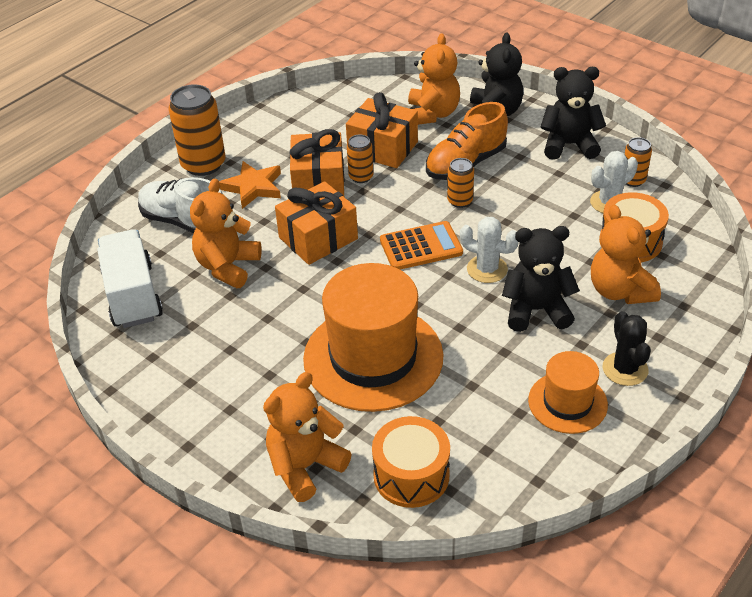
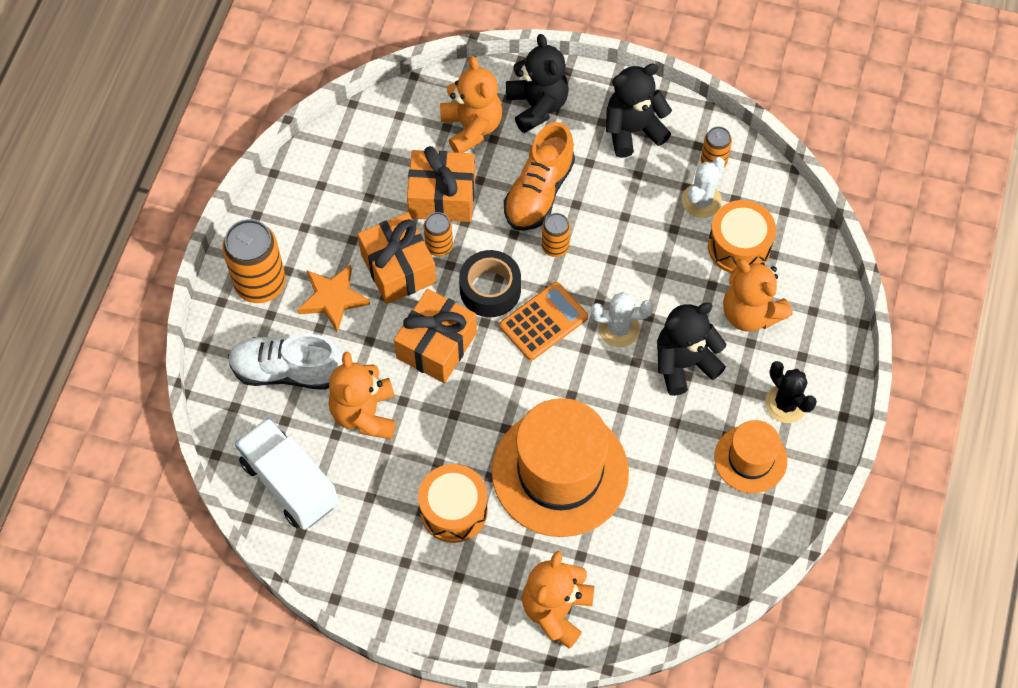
camera: 25 degrees left, 20 degrees up
orange drum [372,416,450,508] -> orange drum moved to [418,464,488,543]
none -> black tape [459,250,521,317]

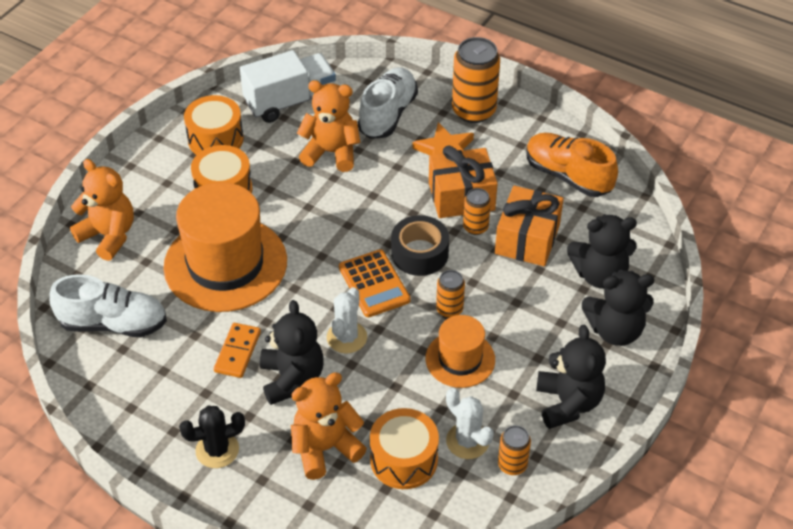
camera: 105 degrees right, 15 degrees down
orange gift [394,289,477,383] -> none
orange teddy bear [440,56,503,153] -> black teddy bear [567,214,637,289]
orange shoe [504,122,575,231] -> orange shoe moved to [526,133,618,197]
orange hat [714,420,788,493] -> orange hat moved to [426,315,495,388]
none -> white shoe [49,274,167,337]
none -> orange drum [184,95,244,155]
none -> orange domino [214,323,261,378]

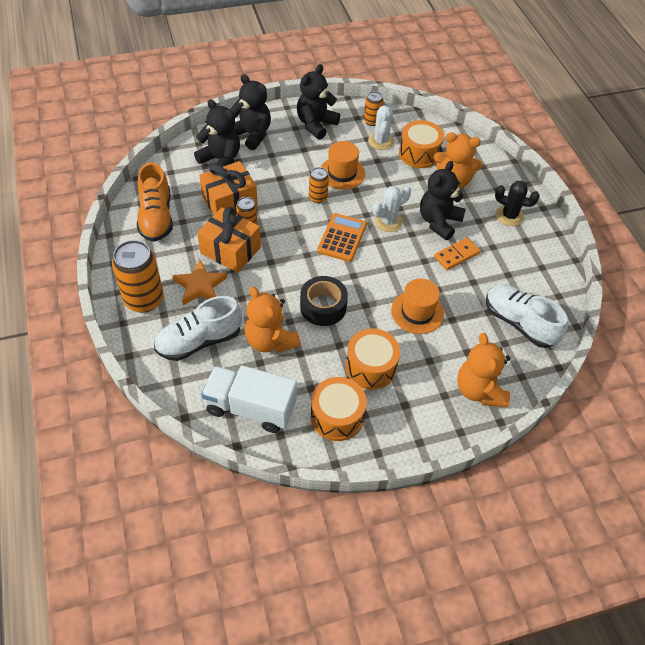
camera: 140 degrees left, 5 degrees up
orange hat [163,182,287,312] -> orange hat [391,278,444,334], size x0.53
black tape [391,215,449,276] -> black tape moved to [300,276,348,326]

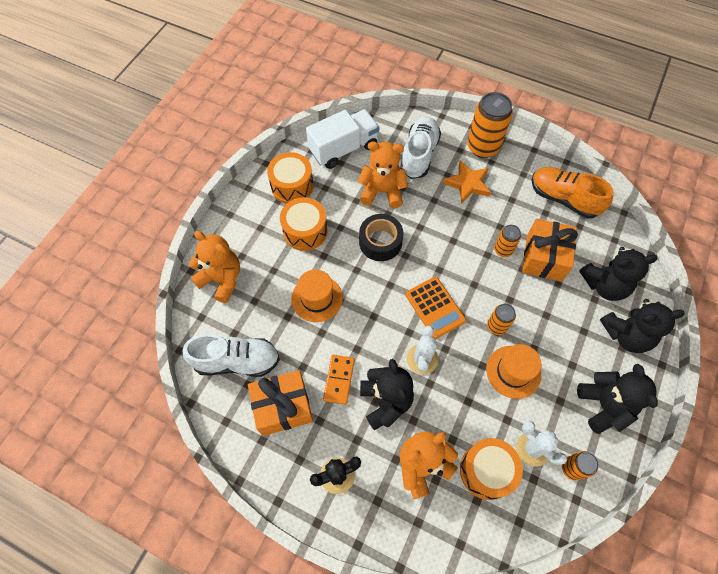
camera: 135 degrees right, 10 degrees up
orange gift [197,207,261,273] -> orange gift moved to [248,370,313,436]

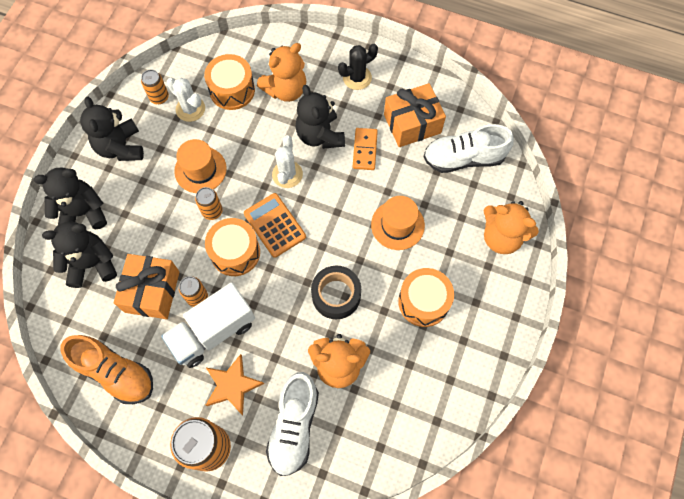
camera: 175 degrees right, 5 degrees up
orange drum [267,152,314,204] -> orange drum moved to [205,218,260,276]
white truck [306,109,379,169] -> white truck moved to [161,282,255,368]

